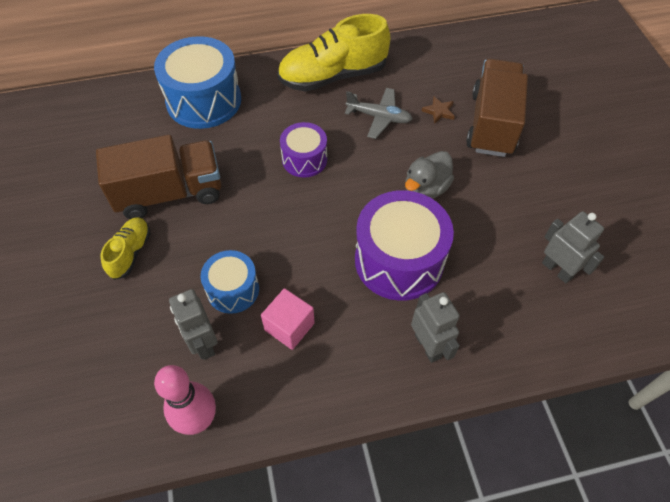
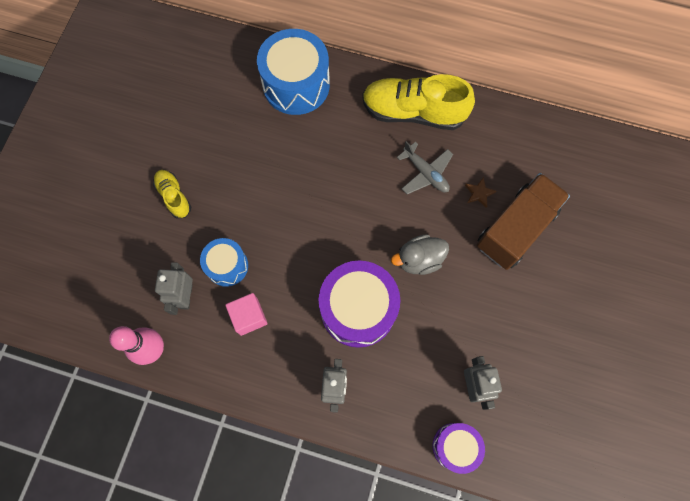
camera: 30 degrees right, 15 degrees up
brown truck [96,135,221,219] -> none
yellow shoe [100,217,151,280] -> yellow shoe turned 75 degrees counterclockwise [153,170,191,219]
purple drum [280,122,327,178] -> purple drum moved to [433,423,485,474]

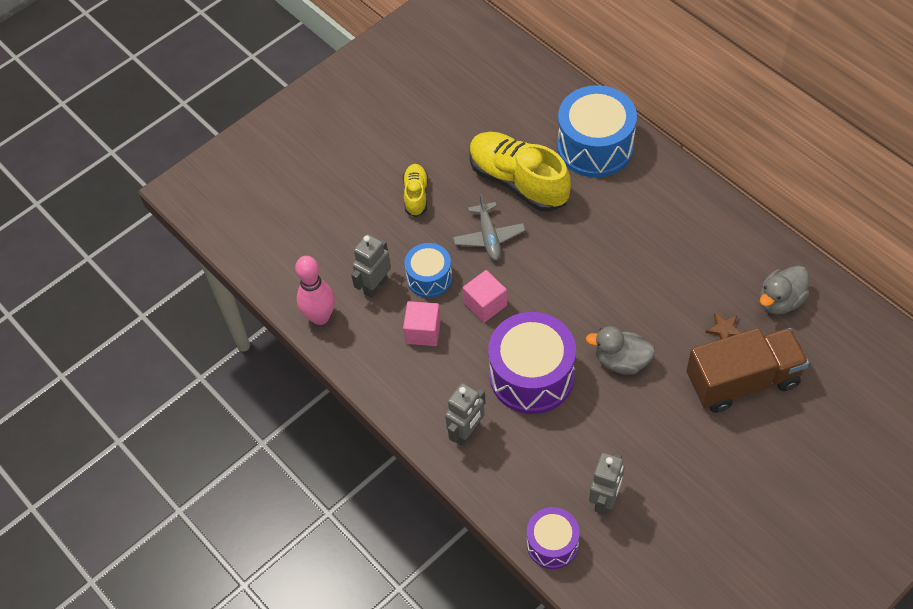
camera: 35 degrees right, 15 degrees down
yellow shoe [362,74,475,130] -> yellow shoe moved to [469,132,571,212]
grey plane [397,141,453,194] -> grey plane moved to [453,194,526,261]
none -> pink cube [463,270,507,323]
none -> grey duck [760,265,809,314]

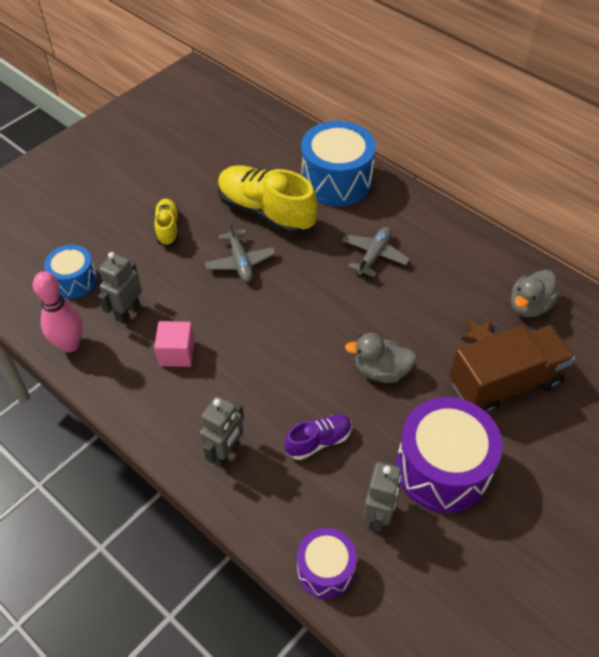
camera: 10 degrees left, 5 degrees down
blue drum [404,243,452,298] -> blue drum moved to [44,245,97,298]
pink cube [463,270,507,323] -> none
purple drum [488,312,576,414] -> purple drum moved to [396,397,502,513]
none -> purple shoe [284,415,352,460]
none -> grey plane [342,227,410,277]

